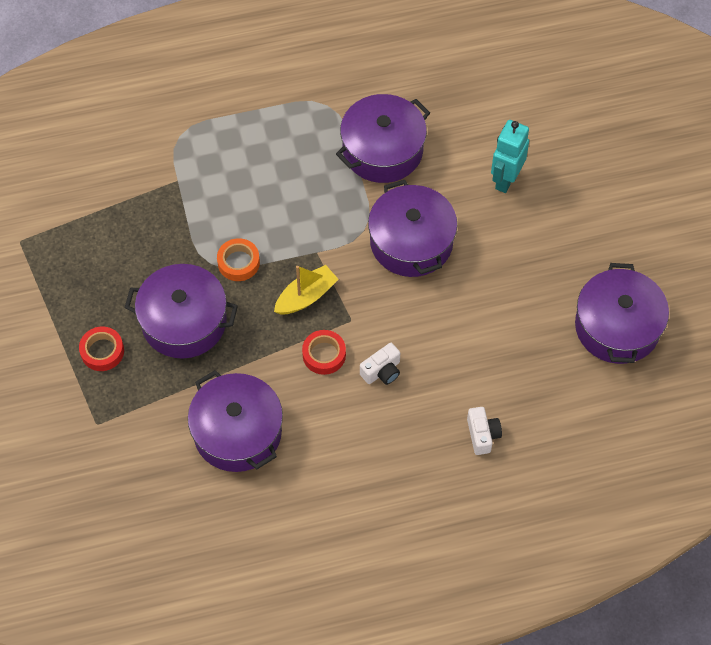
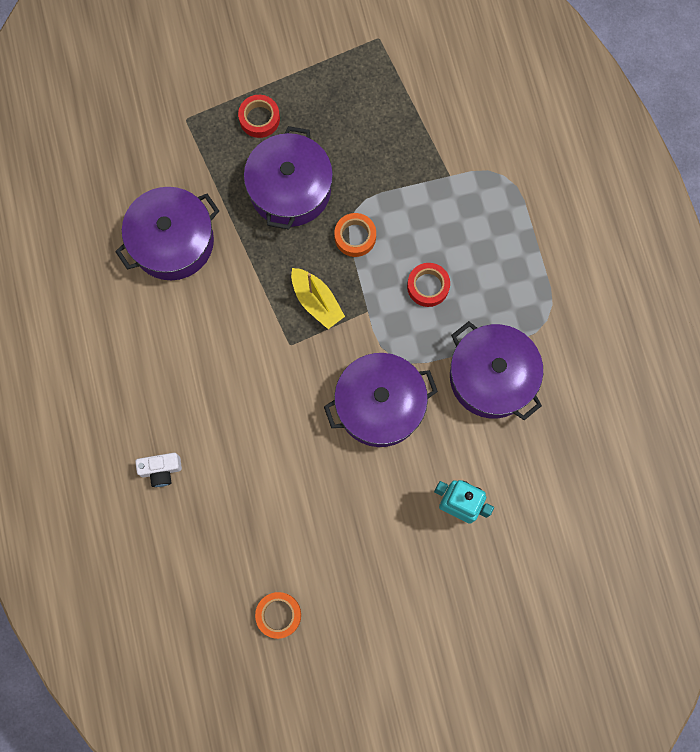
camera: 90 degrees right, 15 degrees up
red tape [302,330,346,375] -> red tape moved to [407,263,450,307]
white camera [360,343,400,385] -> none
purple pot [575,263,669,364] -> orange tape [255,592,301,639]

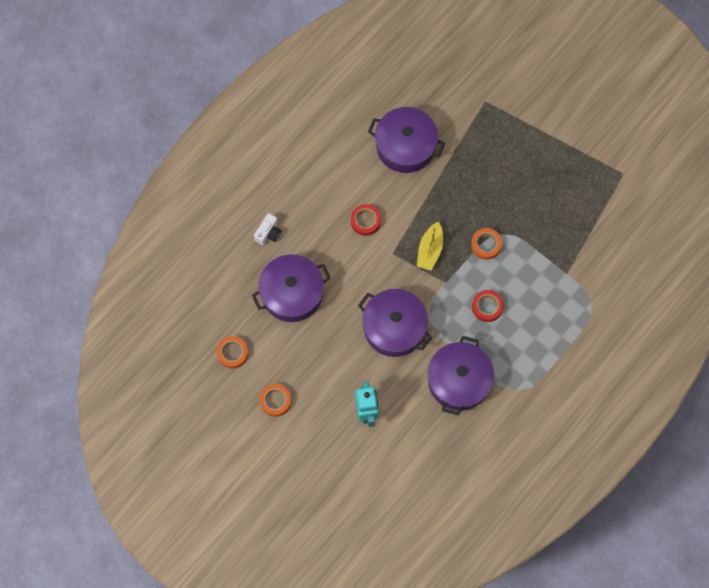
camera: 55 degrees right, 5 degrees down
white camera [135,453,182,487] -> white camera turned 105 degrees counterclockwise [254,213,281,245]
red tape [238,95,280,138] -> red tape moved to [351,204,381,236]
purple pot [244,126,333,229] -> purple pot moved to [252,254,330,322]
none -> orange tape [259,384,291,417]

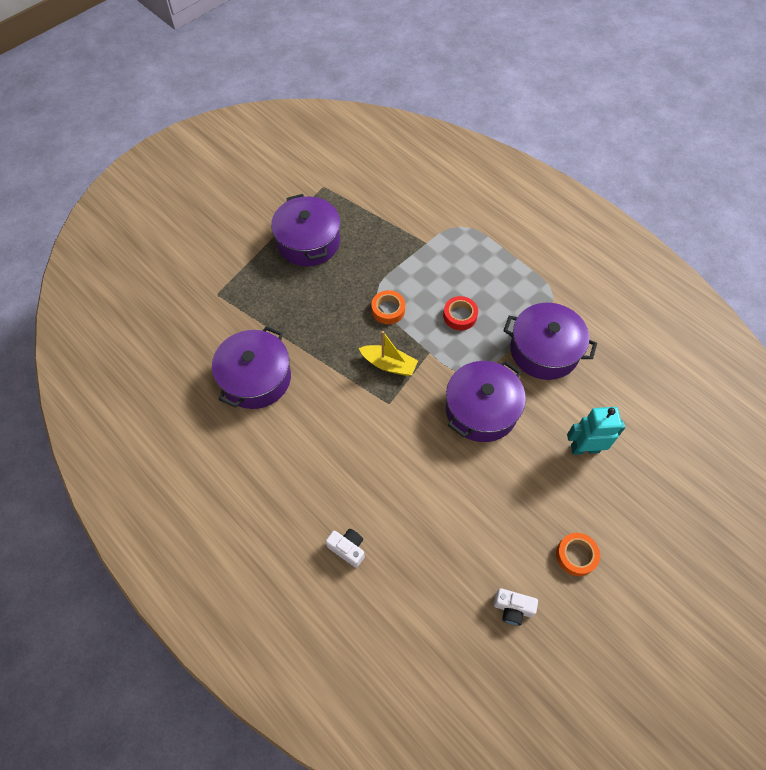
camera: 85 degrees left, 10 degrees down
orange tape [216,336,248,369] -> white camera [493,588,538,626]
purple pot [252,254,330,322] -> purple pot moved to [271,194,340,266]
red tape [351,204,381,236] -> none

